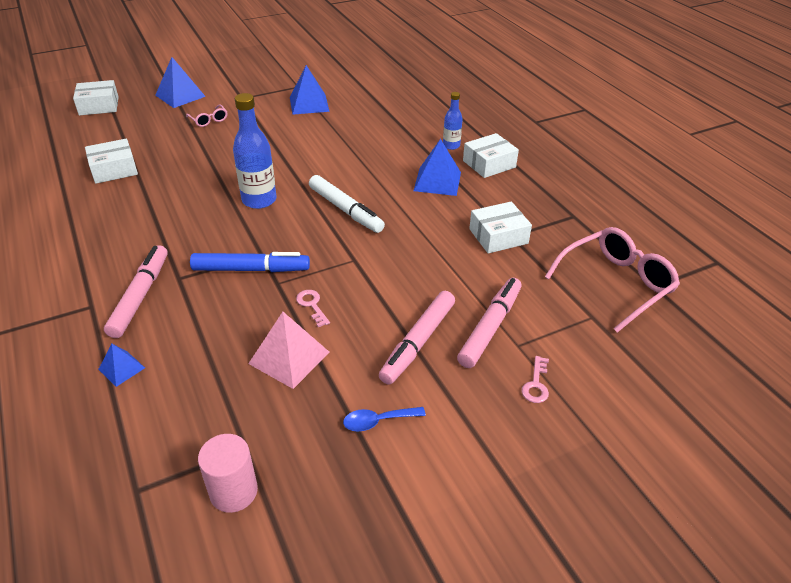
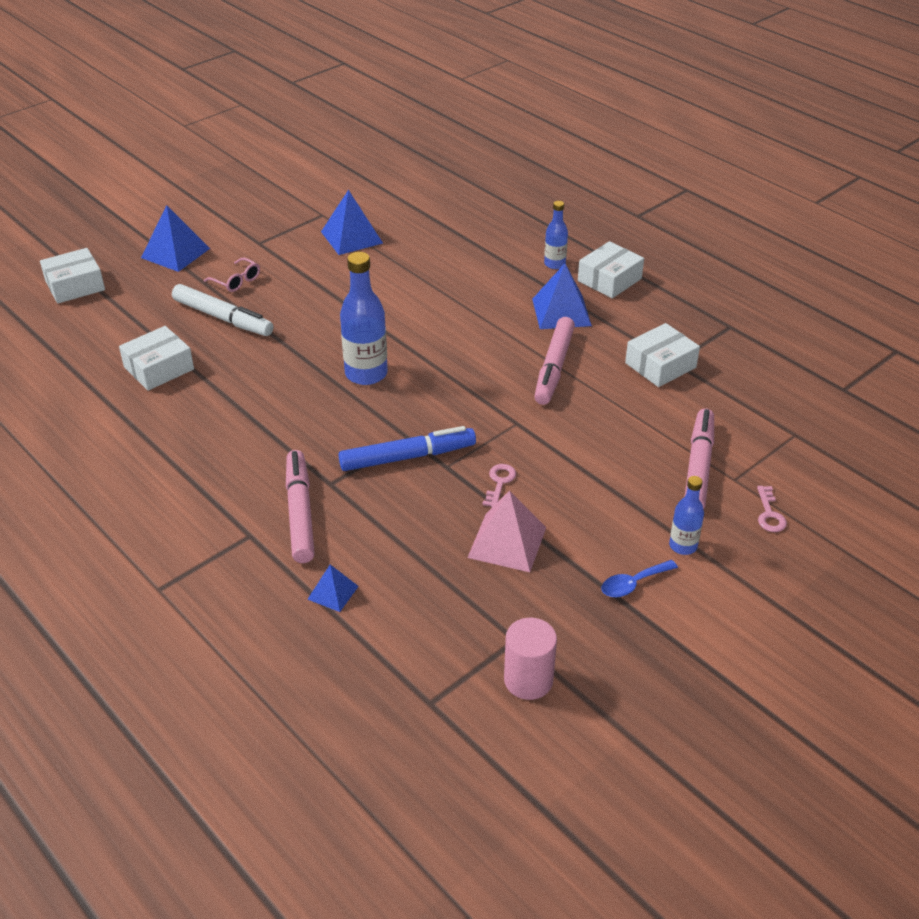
camera: 15 degrees left, 0 degrees up
pink key [296,290,330,327] -> pink key turned 60 degrees clockwise [482,464,516,508]
white marker [309,175,385,233] -> white marker moved to [172,284,274,336]
pink marker [379,291,455,385] -> pink marker moved to [534,317,575,405]
pink glasses [545,227,680,333] -> none
none -> blue bottle [669,476,704,555]

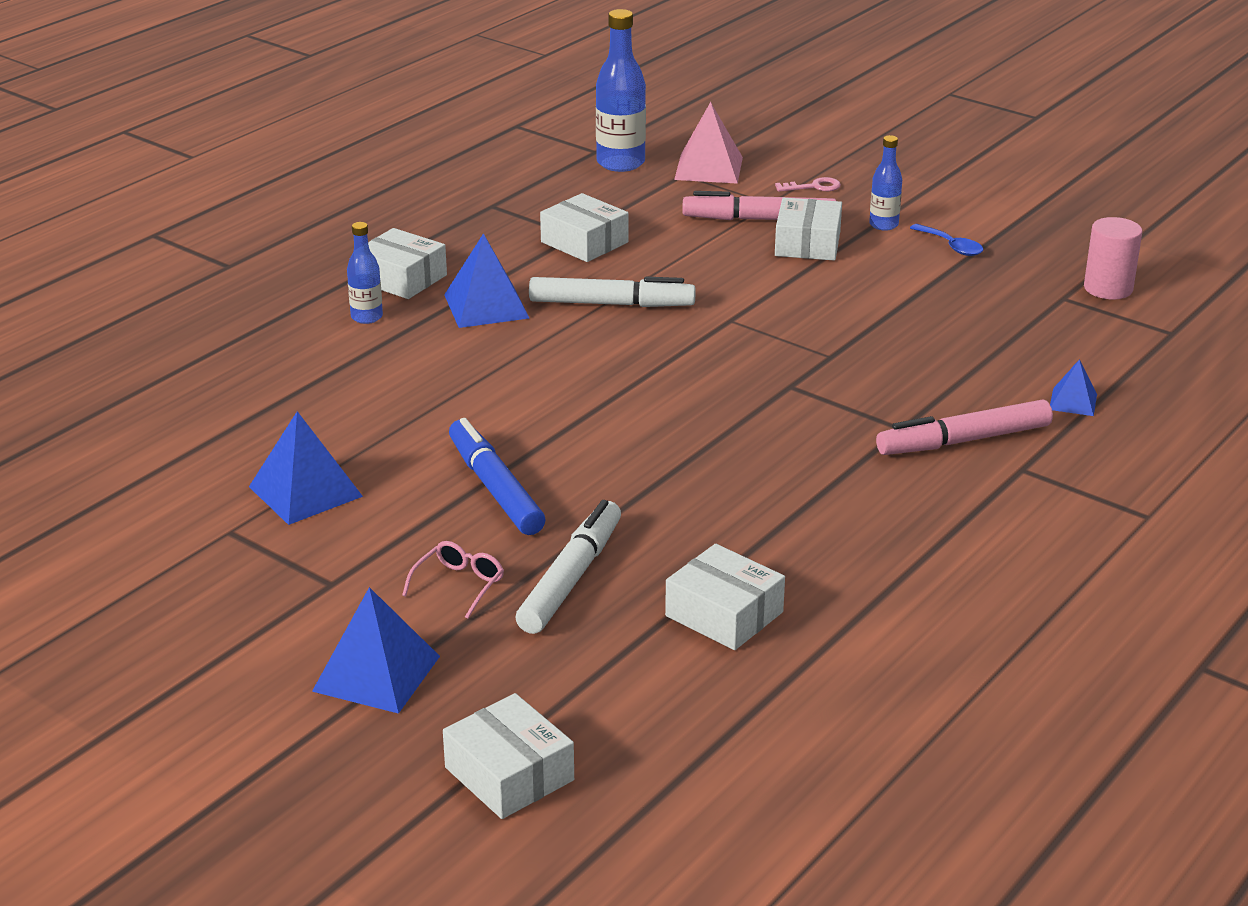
camera: 100 degrees left, 10 degrees down
blue marker [339,426,476,471] -> blue marker moved to [449,418,545,535]
blue bottle [340,252,388,385] -> blue bottle moved to [596,9,646,172]
pink pyramid [467,490,546,572] -> pink pyramid moved to [674,102,743,184]
pink key [482,464,516,508] -> none
pink marker [534,317,575,405] -> white marker [529,277,696,307]
none -> white box [775,197,842,261]

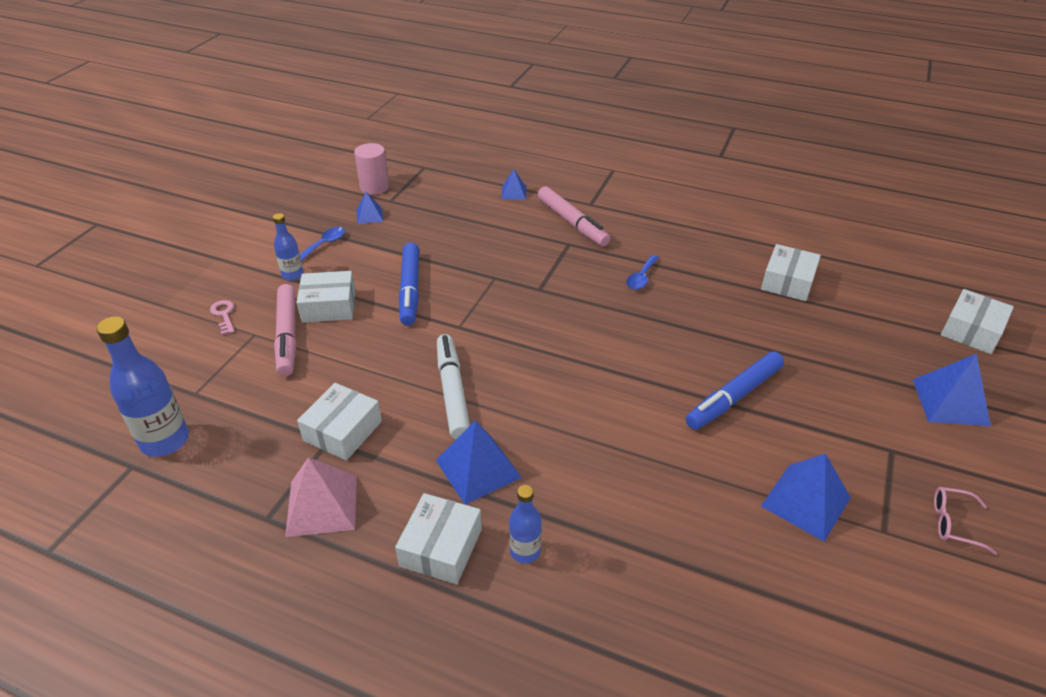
camera: 105 degrees left, 10 degrees up
pink glasses [402,541,504,619] -> pink glasses moved to [934,487,997,555]
white marker [516,500,621,634] -> none
pink pyramid [674,102,743,184] -> pink pyramid moved to [285,457,357,537]
none -> blue pyramid [357,192,383,224]
none -> blue marker [399,242,419,326]
none -> blue spoon [626,255,659,290]

